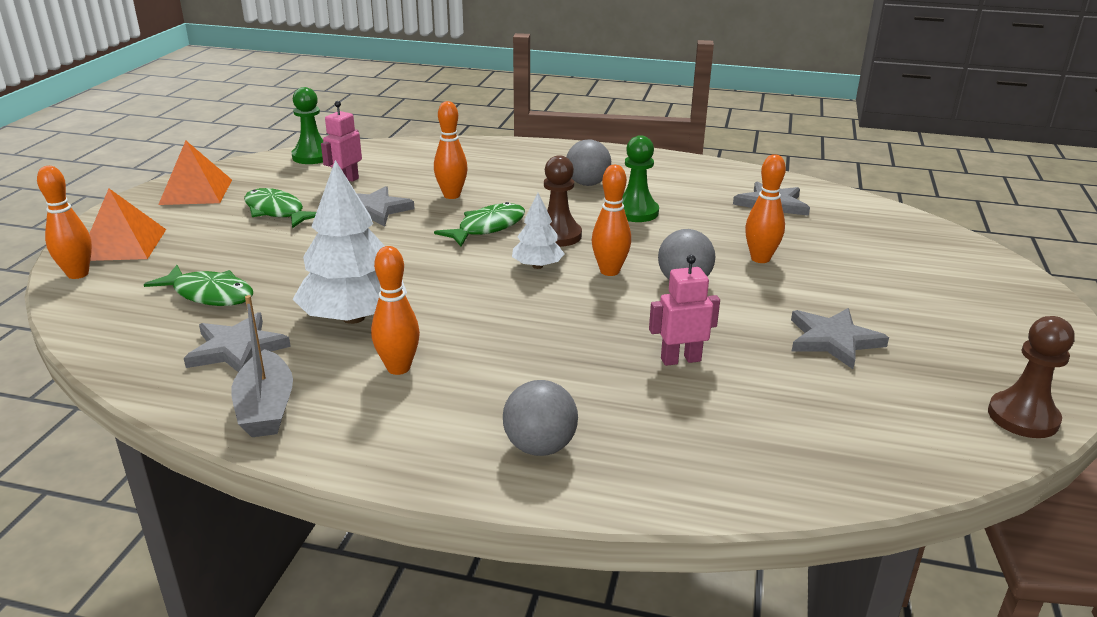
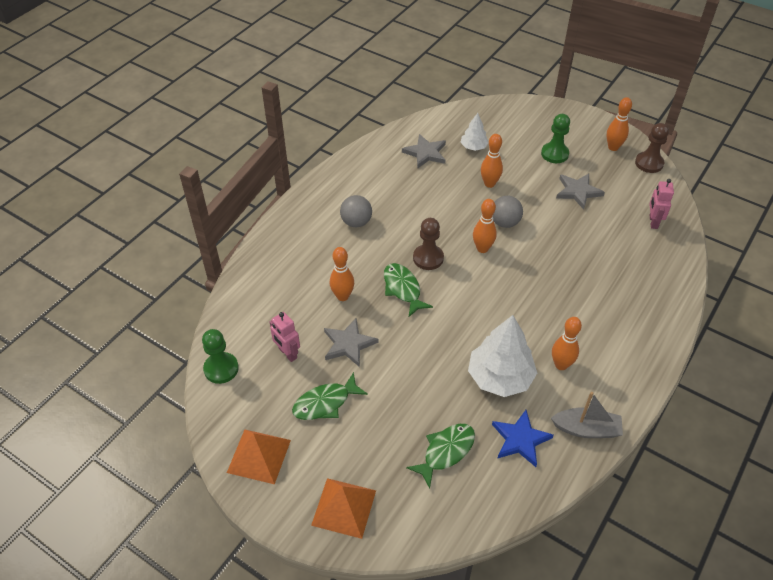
camera: 70 degrees left, 20 degrees up
orange bowling pin [37,166,92,279] -> orange bowling pin moved to [607,97,632,151]
grey star [184,312,291,372] -> blue star [492,410,554,467]
grey ball [503,380,578,456] -> none
white tree [512,193,565,269] -> white tree moved to [460,113,489,151]
green pawn [622,135,659,222] -> green pawn moved to [541,114,570,163]
pink robot [649,255,720,366] -> pink robot moved to [649,179,674,229]

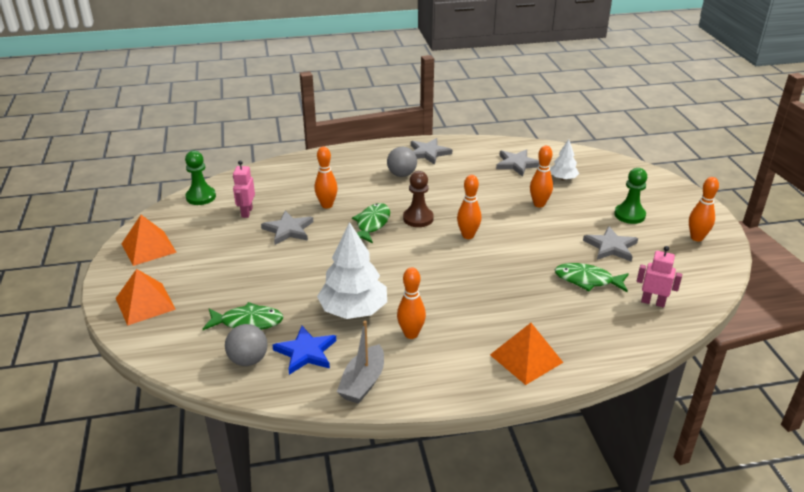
camera: 45 degrees right, 15 degrees down
green fish [292,372,368,420] -> green fish moved to [555,263,629,292]
grey ball [493,196,523,228] -> grey ball moved to [225,324,268,366]
grey boat [551,392,623,438] -> grey boat turned 60 degrees clockwise [337,321,384,404]
brown pawn [635,123,669,173] -> none
pink robot [649,179,674,229] -> pink robot turned 60 degrees clockwise [637,246,682,308]
none -> grey star [411,138,452,165]
none -> orange pyramid [490,323,563,385]

